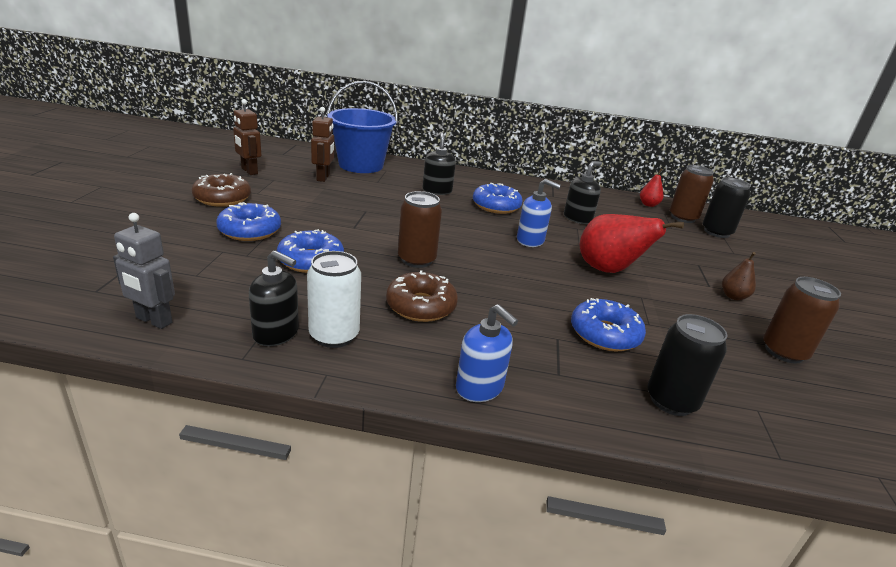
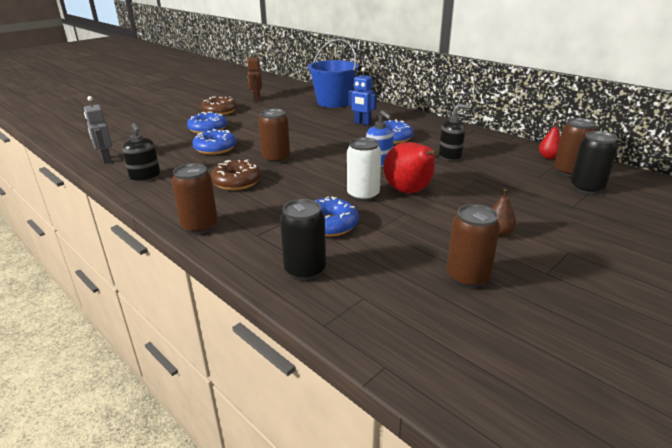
camera: 40 degrees right, 0 degrees up
white can [307,251,361,348] -> white can moved to [347,137,381,202]
brown robot [311,107,334,182] -> none
black soap dispenser [422,133,456,195] -> blue robot [348,67,377,125]
blue soap dispenser [456,304,518,402] -> brown can [172,163,218,234]

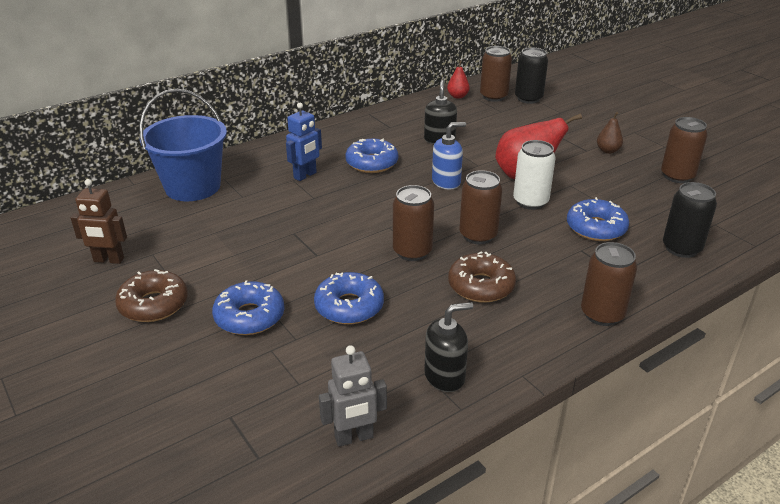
camera: 80 degrees left, 5 degrees up
none -> brown can [459,170,502,244]

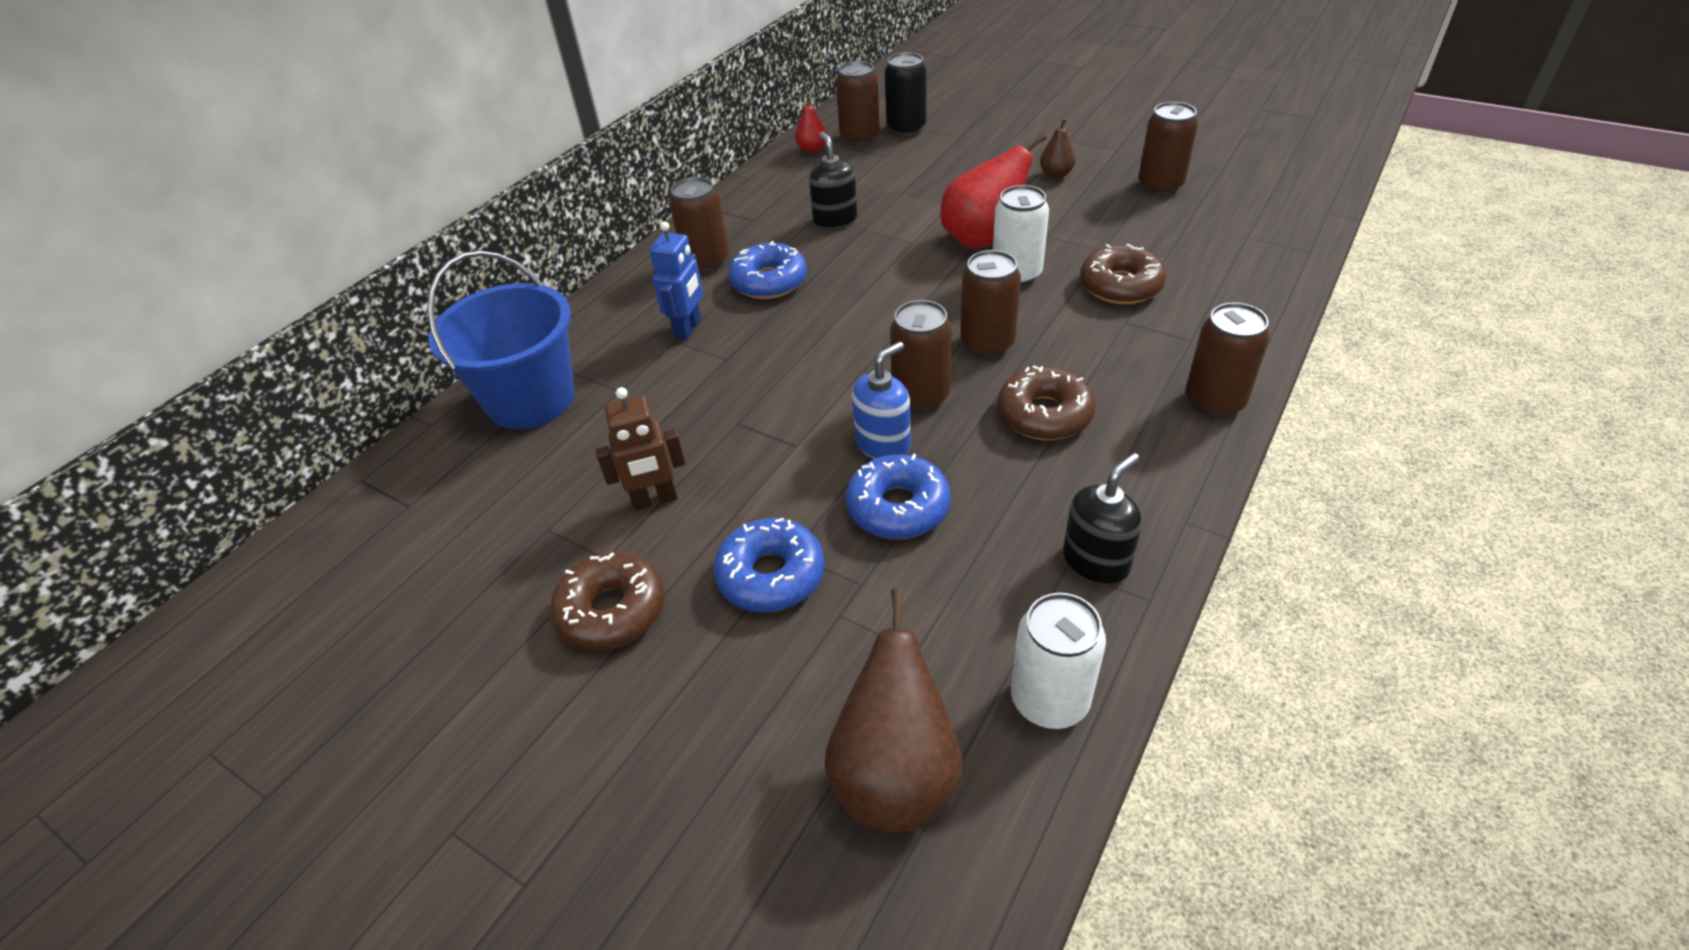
camera: 20 degrees left, 10 degrees up
brown robot [71,179,127,264] -> brown robot moved to [596,387,685,510]
grey robot [319,345,387,447] -> white can [1011,593,1106,729]
blue soap dispenser [432,122,466,190] -> blue soap dispenser moved to [852,342,911,459]
blue donut [567,197,629,241] -> brown donut [1080,244,1166,304]
black can [663,182,717,258] -> none
none -> brown can [669,177,729,272]
none -> brown pear [825,588,962,832]

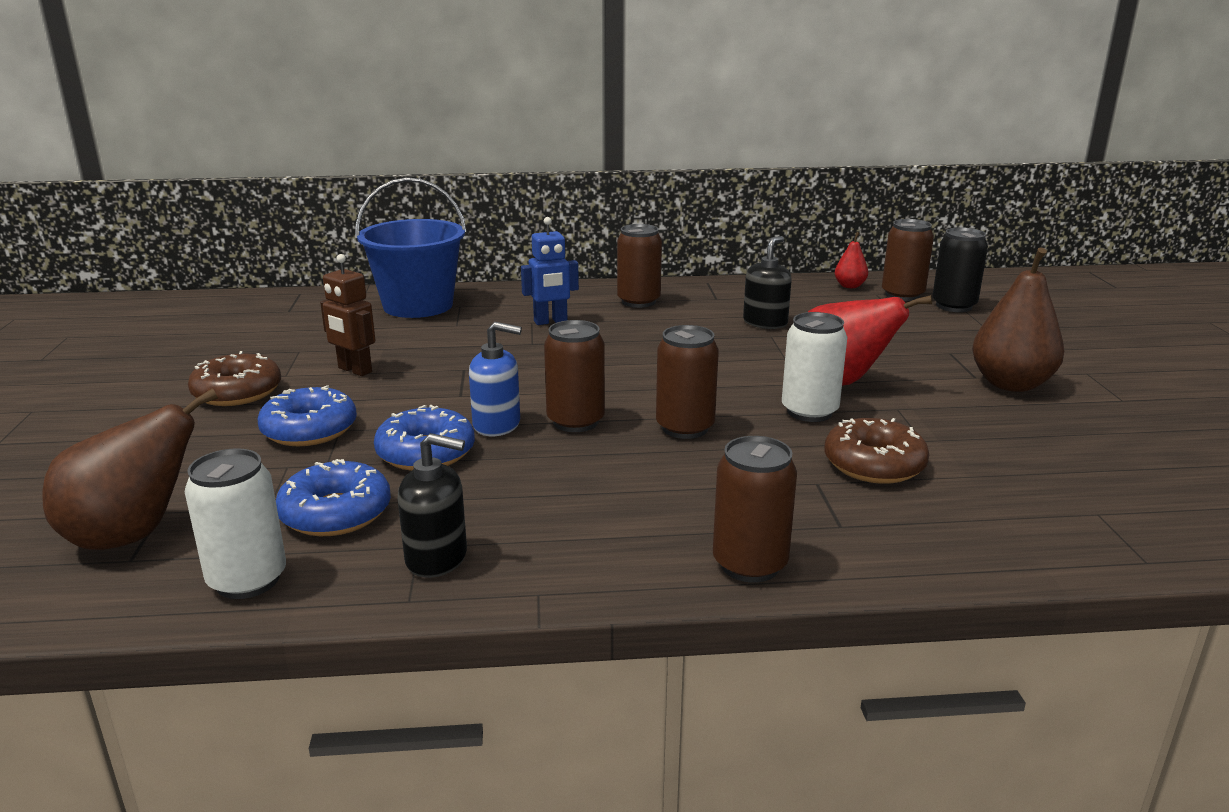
camera: 50 degrees right, 20 degrees down
blue donut [728,241,807,299] -> blue donut moved to [276,459,391,536]
brown donut [997,365,1096,440] -> none
brown pear [1040,118,1076,179] -> brown pear [972,247,1064,392], size x1.99
brown can [1138,102,1198,195] -> none

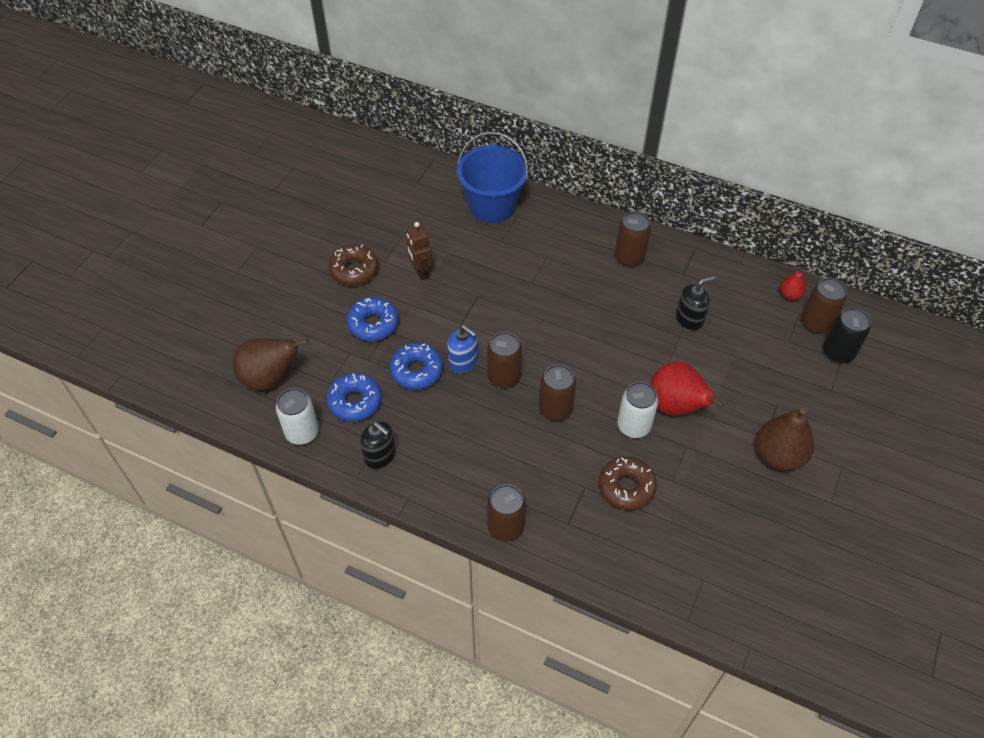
camera: 30 degrees right, 30 degrees up
blue robot [521,217,579,325] -> none

